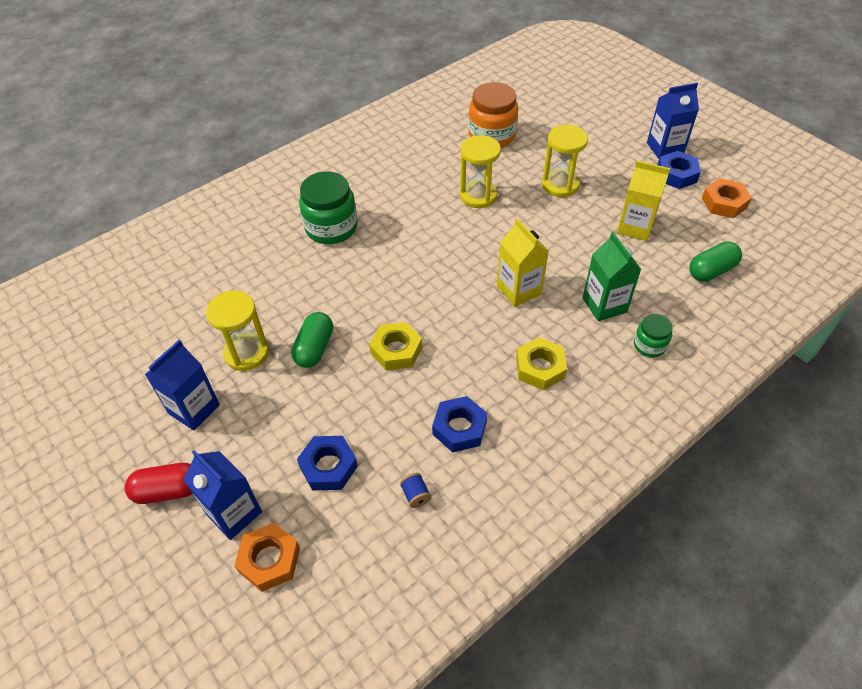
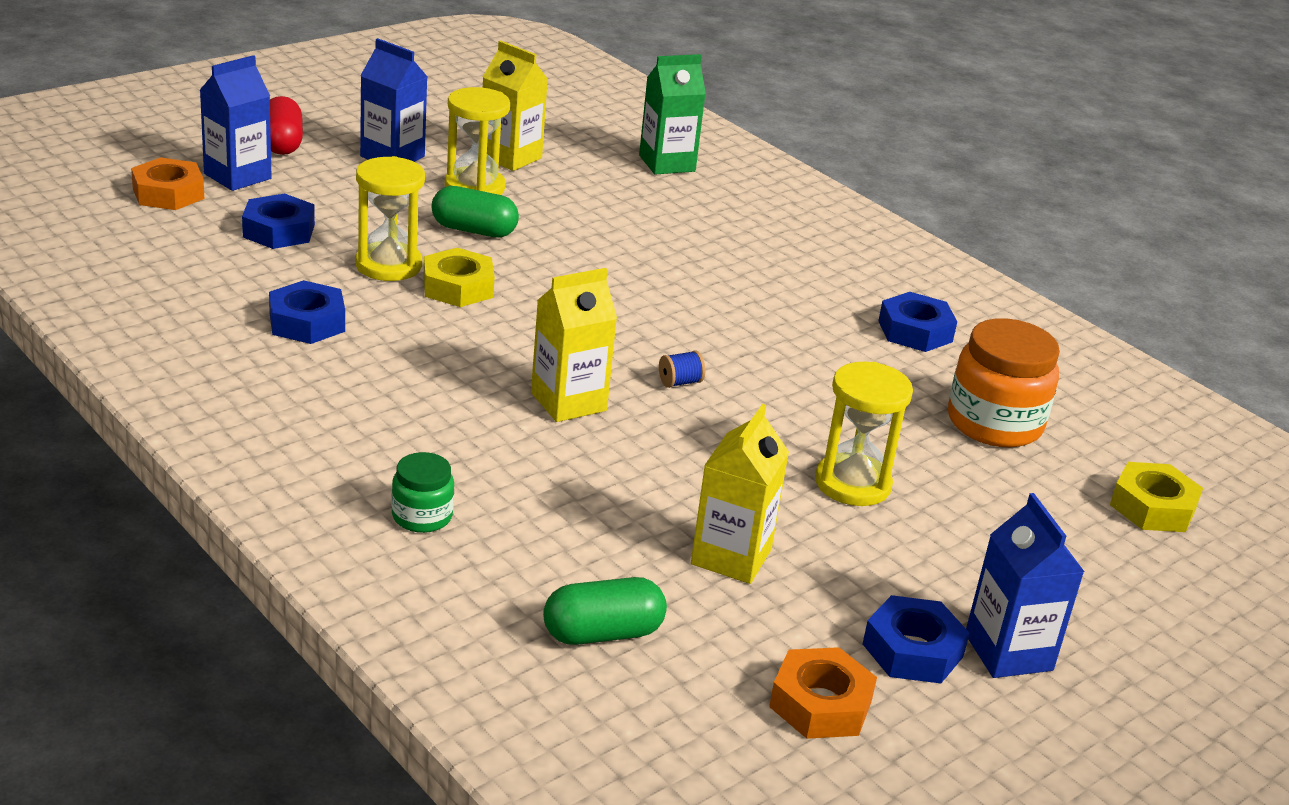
camera: 85 degrees right, 20 degrees down
green jar [299,171,357,244] -> none
blue spool [400,473,431,508] -> blue spool moved to [659,351,705,388]
yellow hourglass [460,135,501,208] -> yellow hourglass moved to [356,156,425,281]
yellow nut [516,337,567,390] -> yellow nut moved to [1110,462,1203,532]
green carton [583,232,641,321] -> green carton moved to [639,54,706,175]
green capsule [689,241,742,282] -> green capsule turned 75 degrees counterclockwise [543,577,667,645]
none -> yellow carton [483,40,548,171]
none -> blue nut [878,292,957,352]

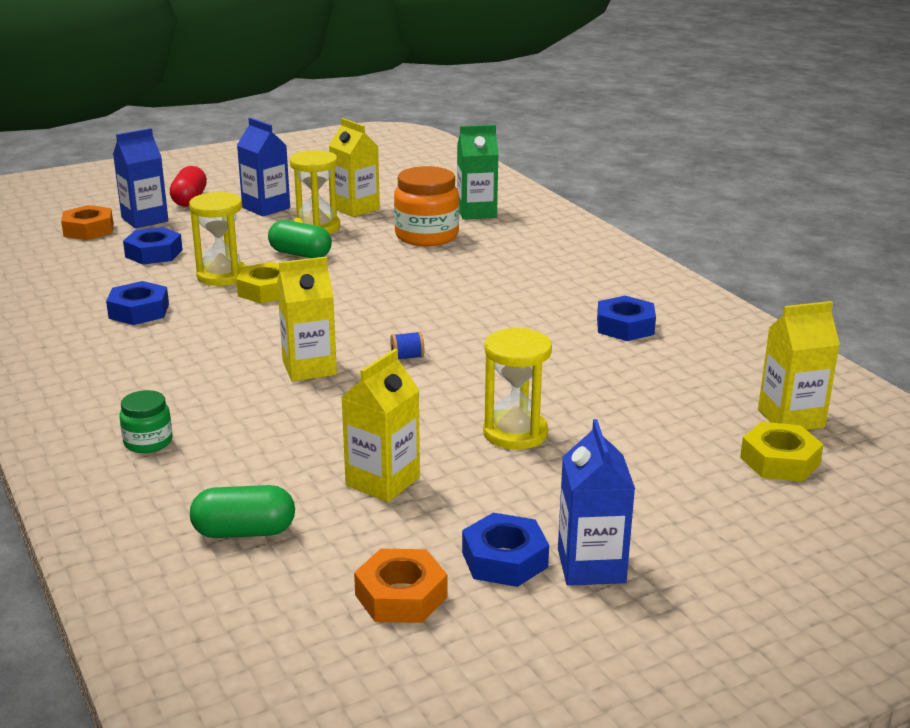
camera: 15 degrees right, 5 degrees down
orange jar [948,318,1060,448] -> orange jar moved to [394,166,459,246]
none -> yellow carton [758,301,840,430]

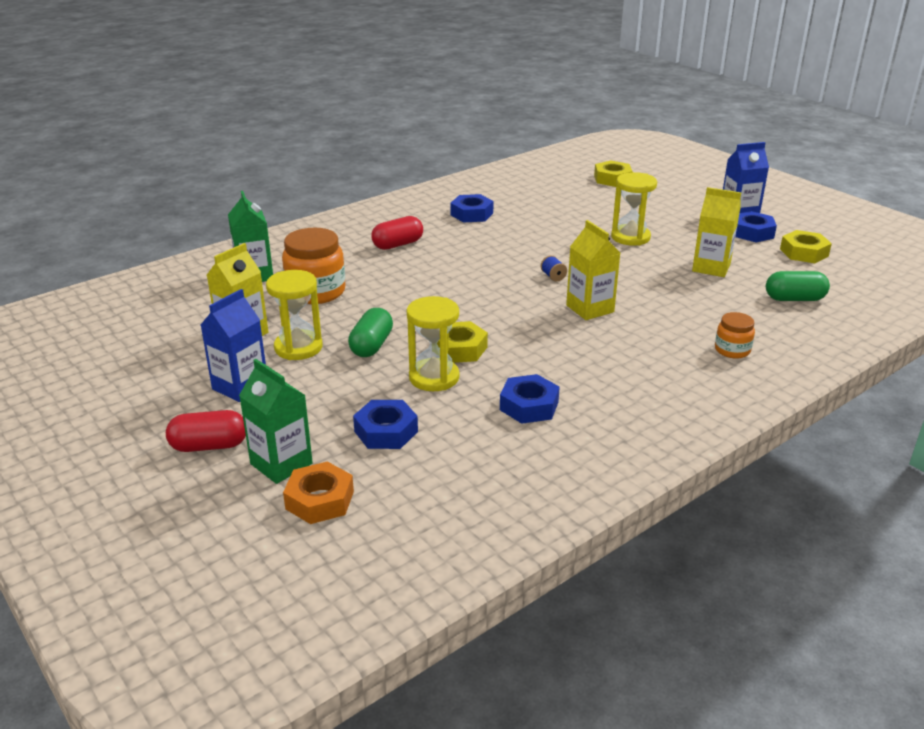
camera: 100 degrees left, 5 degrees up
blue carton [113,128,168,229] -> green carton [239,359,313,484]
green jar [119,390,173,453] -> orange jar [715,312,755,358]
green capsule [190,485,295,538] -> green capsule turned 75 degrees counterclockwise [766,271,830,301]
orange nut [354,549,448,623] -> yellow nut [780,230,832,263]
yellow carton [758,301,840,430] -> none
none -> red capsule [371,216,423,250]

